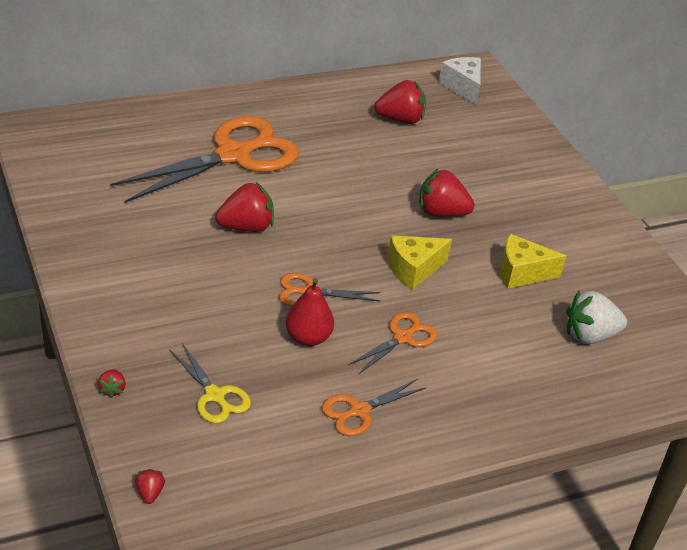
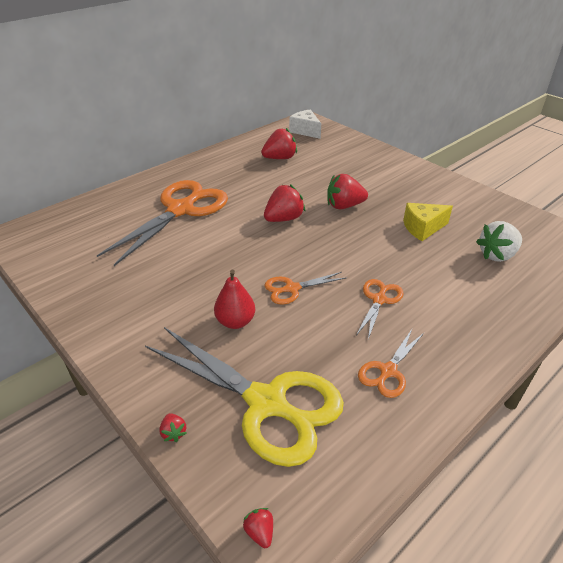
camera: 15 degrees left, 0 degrees up
yellow scissors [169,343,251,424] -> yellow scissors [145,327,344,467], size x2.14
red strawberry [215,182,274,232] -> red strawberry moved to [264,184,306,222]
red pear [286,278,334,346] -> red pear moved to [214,270,255,329]
yellow cheese [387,236,452,290] -> none

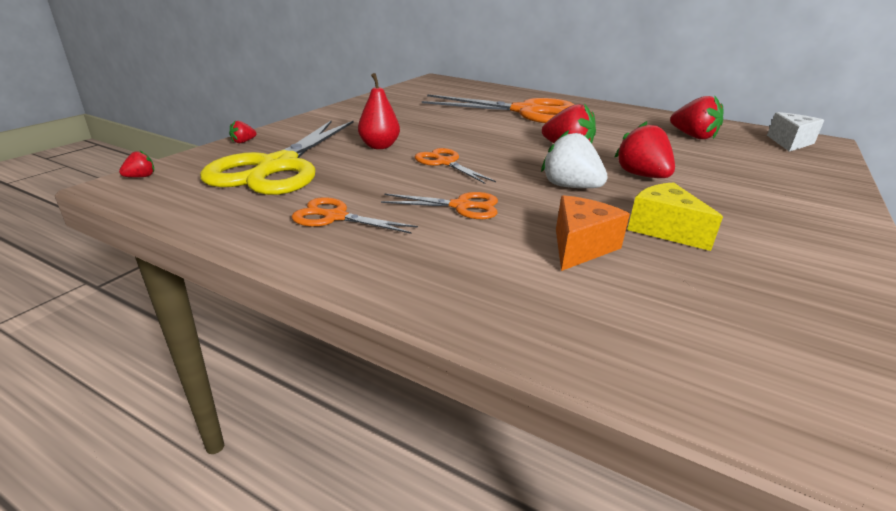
camera: 70 degrees right, 10 degrees down
white strawberry [476,221,522,262] -> white strawberry moved to [541,130,608,188]
none -> orange cheese [556,195,630,271]

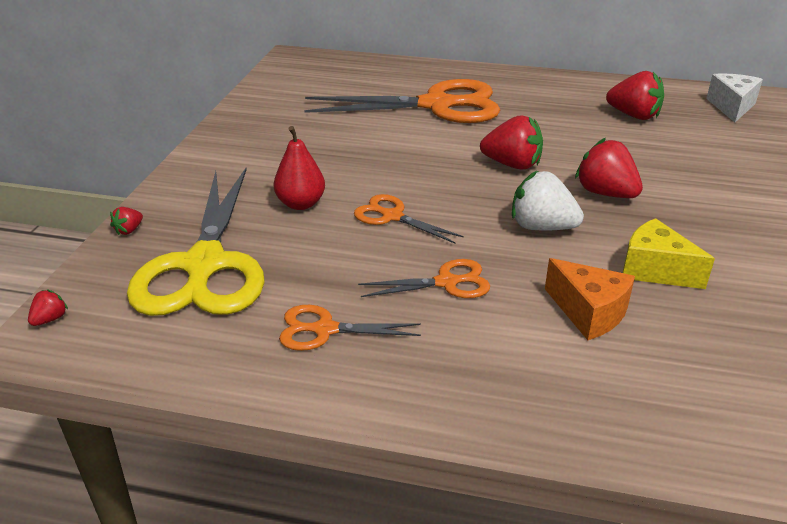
camera: 15 degrees left, 5 degrees up
orange cheese [556,195,630,271] -> orange cheese turned 120 degrees clockwise [545,258,635,340]

